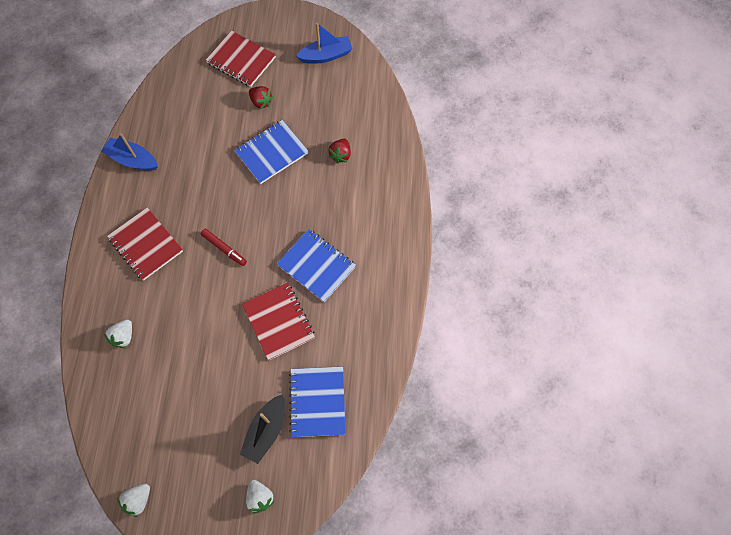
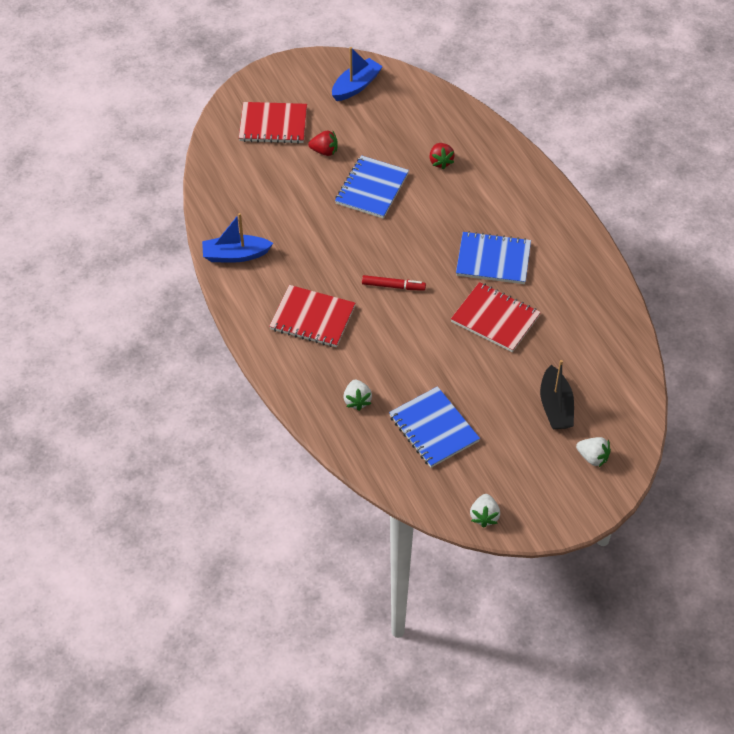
camera: 30 degrees left, 15 degrees down
blue notebook [289,367,346,437] -> blue notebook moved to [389,386,480,468]

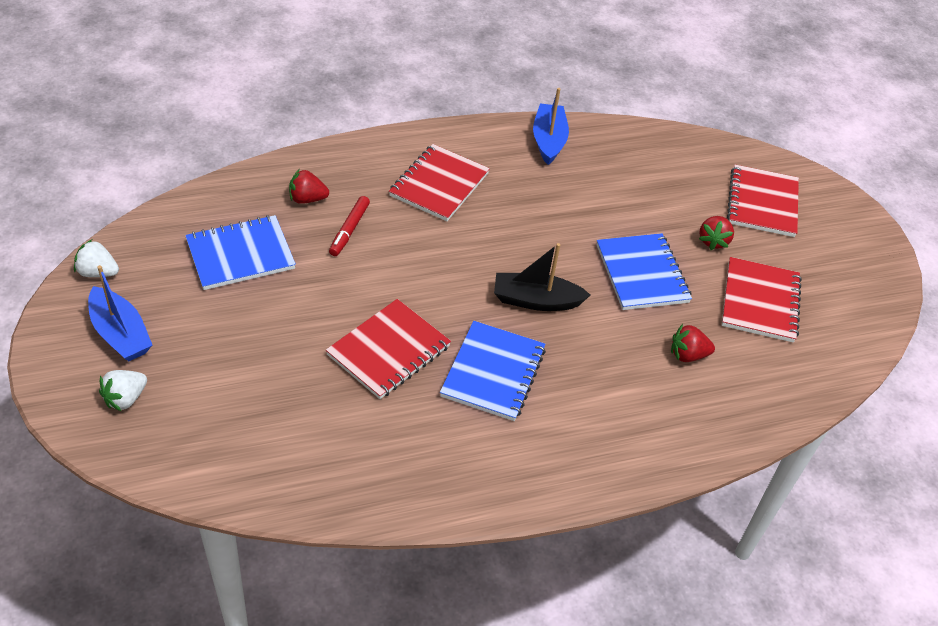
camera: 95 degrees right, 5 degrees down
blue boat [332,47,383,101] -> blue boat moved to [88,265,152,361]
blue notebook [335,155,409,219] -> blue notebook turned 45 degrees clockwise [597,233,692,310]
white strawberry [343,380,372,411] -> red strawberry [289,169,329,204]
red marker [362,275,426,291] -> red marker moved to [329,196,370,256]
black boat [540,360,574,429] -> black boat moved to [494,243,590,311]
none -> red notebook [722,257,802,343]

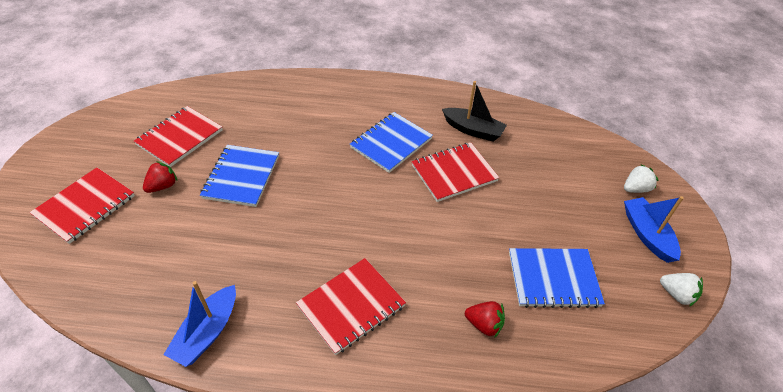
camera: 155 degrees left, 0 degrees up
red marker [329,196,370,256] -> none
black boat [494,243,590,311] -> black boat moved to [442,81,507,142]
red strawberry [671,324,715,362] -> none

